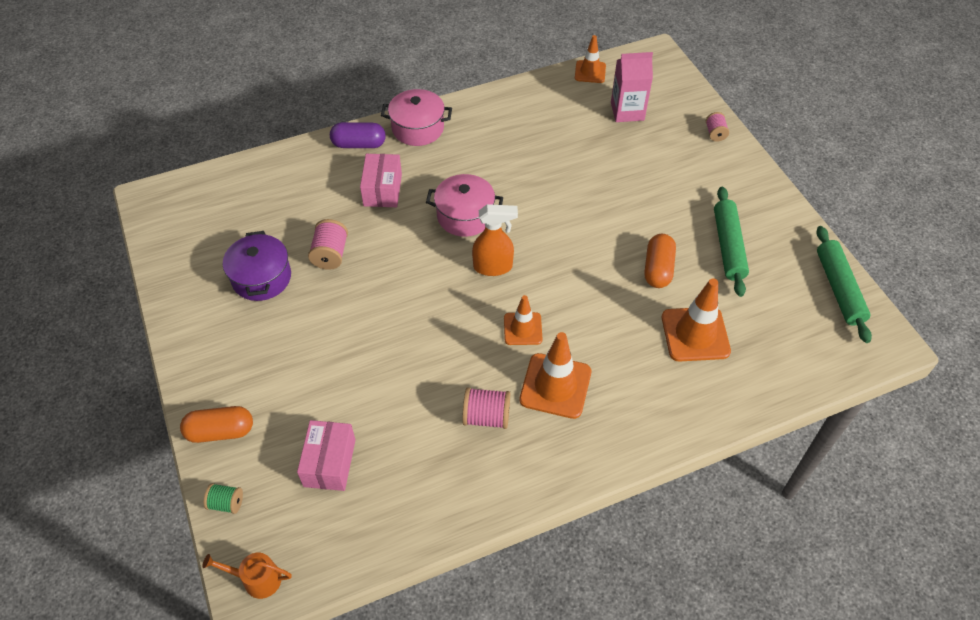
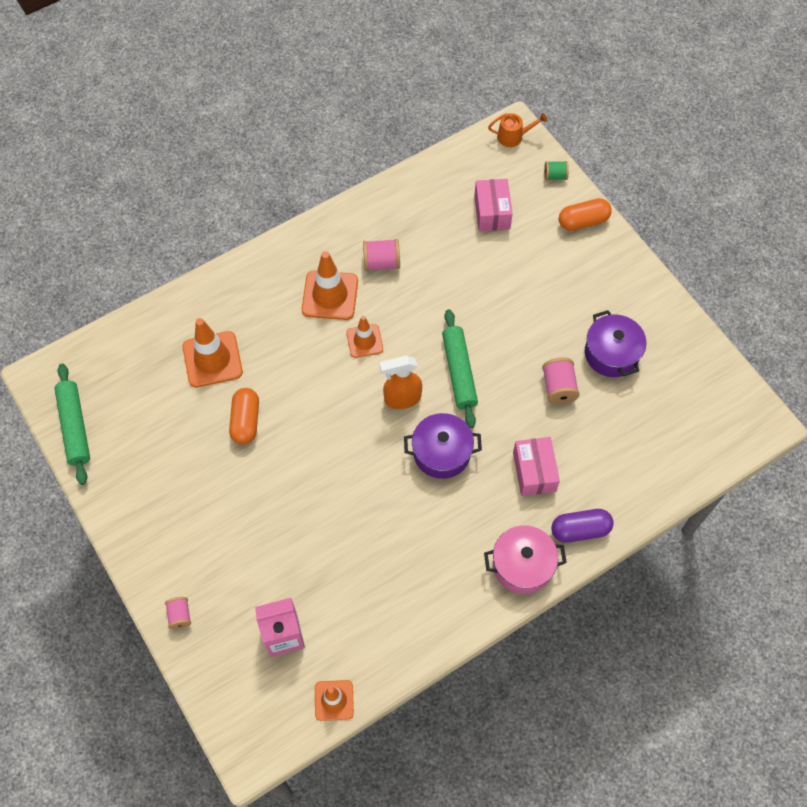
camera: 170 degrees right, 10 degrees up
pink pot [426,174,503,237] -> purple pot [404,413,482,479]
green rolling pin [714,187,749,297] -> green rolling pin moved to [442,309,478,428]

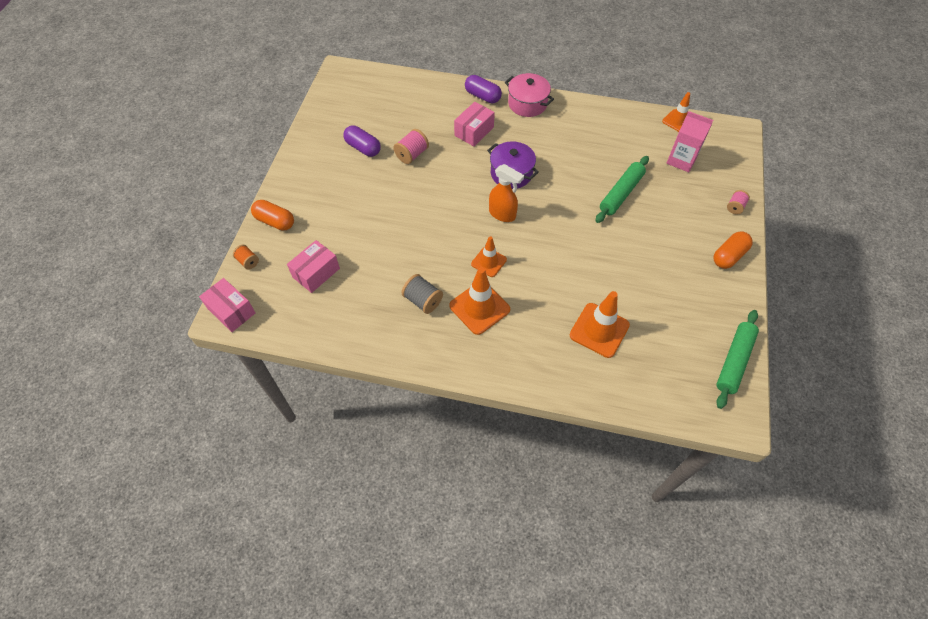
camera: 135 degrees left, 5 degrees down
orange capsule [229,388,259,445] -> orange capsule moved to [713,231,753,269]
pink spool [363,239,400,271] -> grey spool [401,274,443,314]
green rolling pin [442,309,478,428] -> green rolling pin moved to [596,156,649,223]
orange watering can [488,113,547,147] -> pink box [199,278,256,332]
green spool [544,161,569,180] -> orange spool [233,245,259,270]
purple pot [585,310,646,377] -> purple capsule [343,125,381,157]

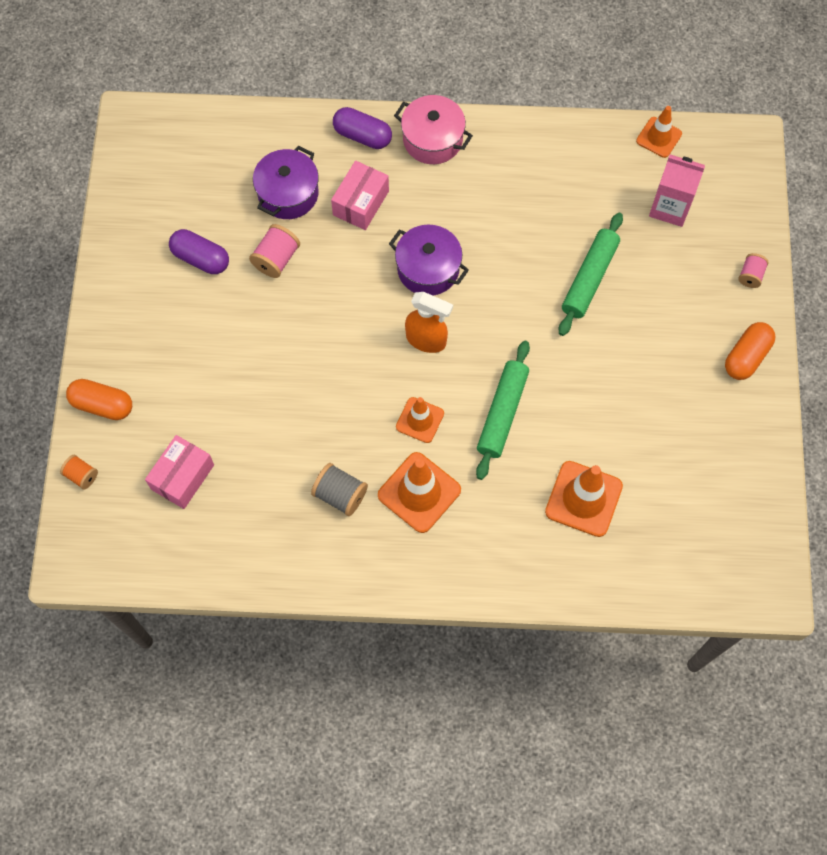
camera: 10 degrees left, 10 degrees up
pink box [199,278,256,332] -> none
green rolling pin [716,310,759,409] -> green rolling pin moved to [476,341,530,480]
none -> purple pot [253,146,319,219]

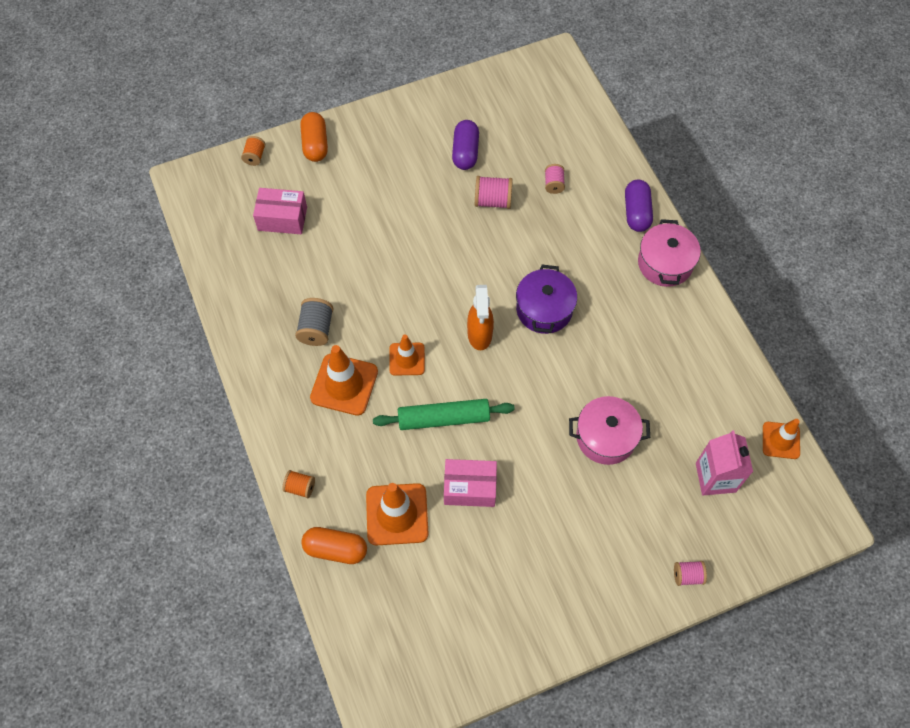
camera: 65 degrees right, 5 degrees down
purple pot [253,146,319,219] -> pink spool [545,164,565,194]
pink box [331,161,389,230] -> pink box moved to [444,459,497,507]
green rolling pin [559,212,623,336] -> pink pot [569,396,650,465]
orange capsule [725,322,775,380] -> orange capsule moved to [301,527,367,564]
none -> orange spool [282,470,315,498]

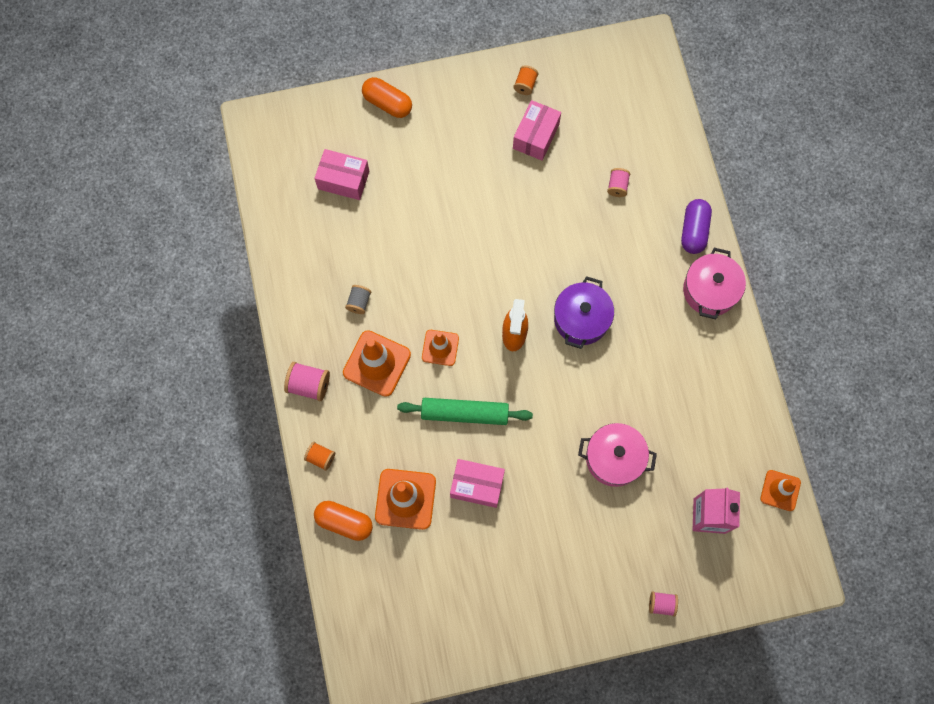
camera: 10 degrees right, 10 degrees up
orange spool [241,136,265,166] -> orange spool moved to [513,65,538,95]
grey spool [295,298,334,346] -> grey spool [345,285,371,314], size x0.65
orange capsule [300,112,328,162] -> orange capsule turned 60 degrees counterclockwise [362,77,412,118]
purple capsule [452,120,479,170] -> pink box [513,100,561,161]
pink spool [475,176,513,209] -> pink spool moved to [284,362,330,401]

